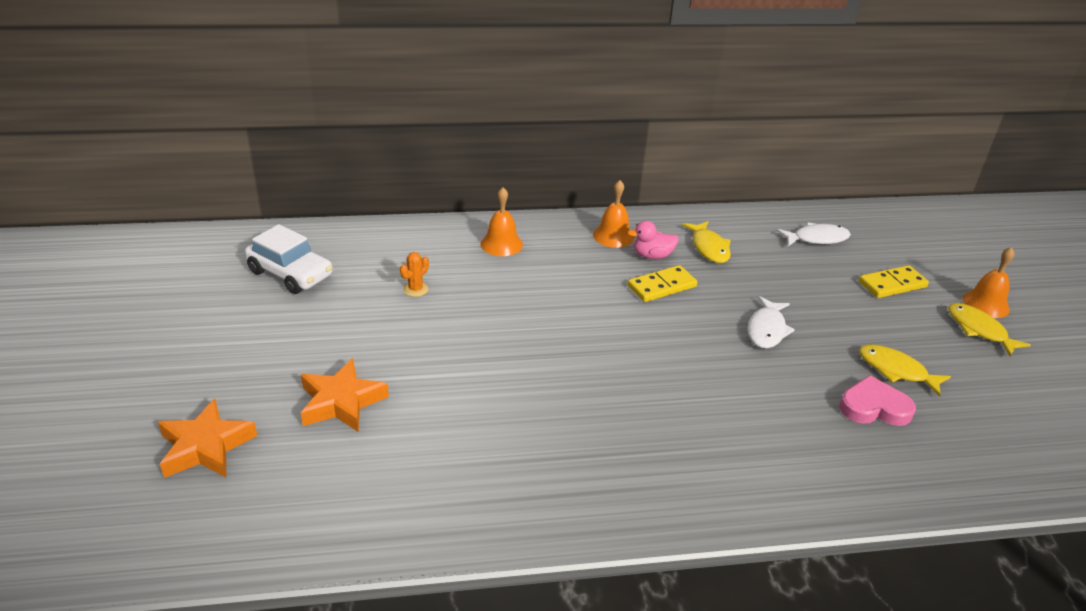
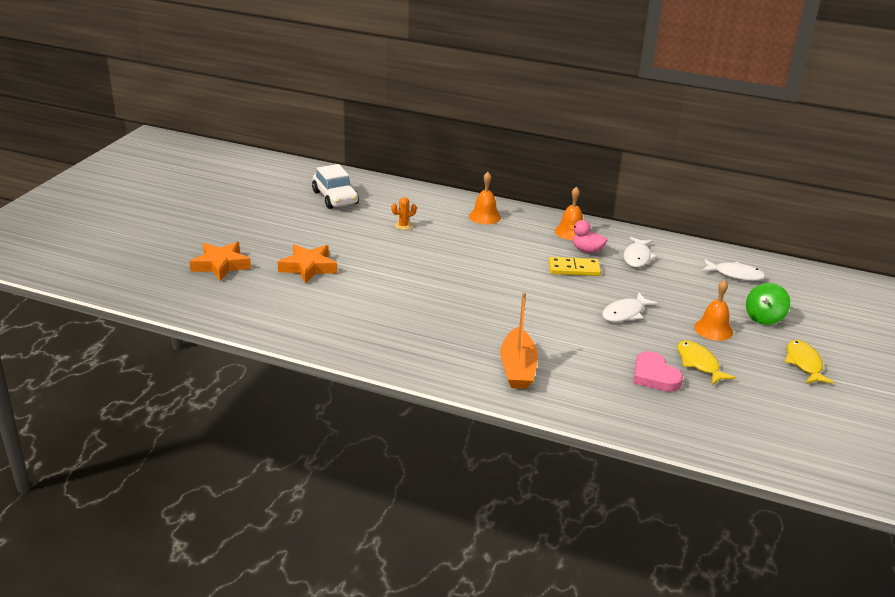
camera: 30 degrees right, 5 degrees down
yellow fish [682,221,731,263] -> white fish [623,237,657,267]
pink heart [840,375,916,426] -> pink heart turned 150 degrees counterclockwise [633,351,683,392]
yellow domino [859,265,929,298] -> green spinning top [746,283,790,325]
orange bell [962,247,1014,318] -> orange bell moved to [694,280,733,341]
none -> orange boat [500,293,538,389]

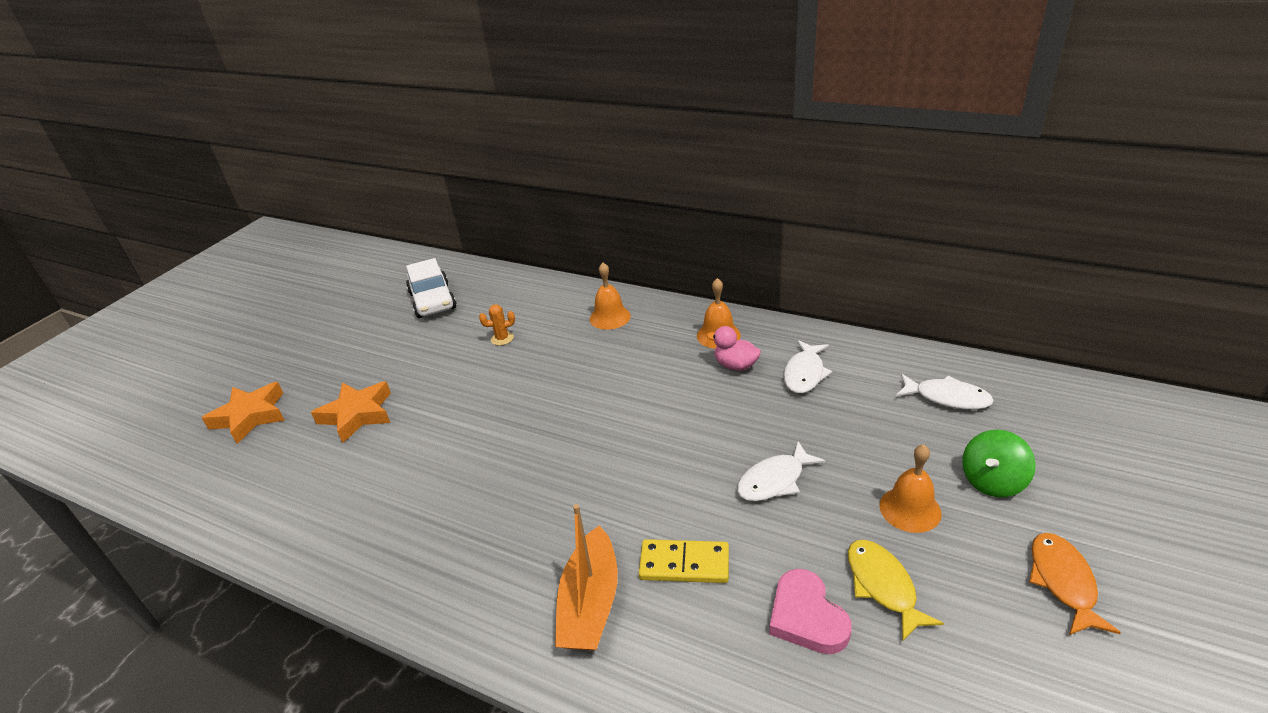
camera: 10 degrees right, 5 degrees up
yellow domino [549,257,601,276] -> yellow domino moved to [639,539,729,583]
yellow fish [785,340,834,384] -> orange fish [1029,533,1121,635]

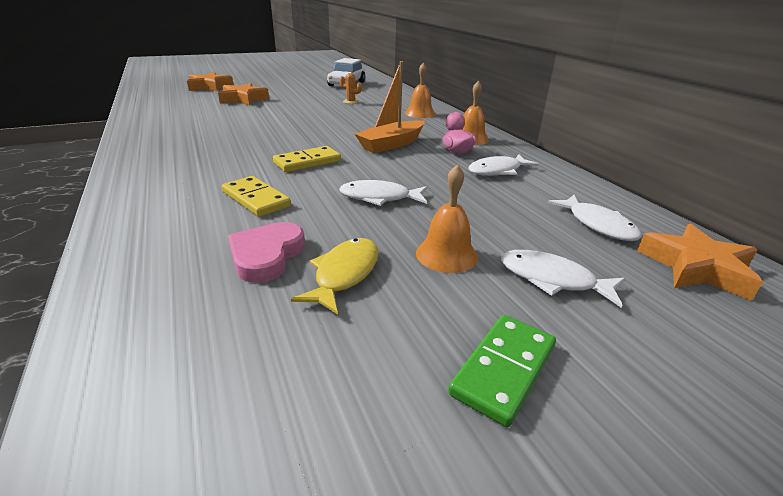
camera: 35 degrees right, 5 degrees down
orange boat [555,504,618,651] -> orange boat moved to [355,61,424,153]
green spinning top [962,430,1036,497] -> white fish [501,250,625,308]
orange fish [1029,533,1121,635] -> green domino [448,315,556,427]
none -> yellow domino [273,146,341,172]
none -> orange star [637,224,763,301]

